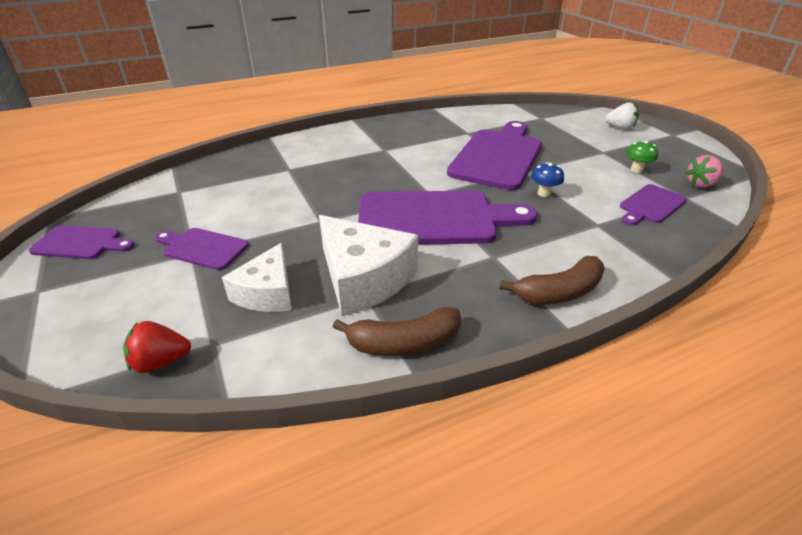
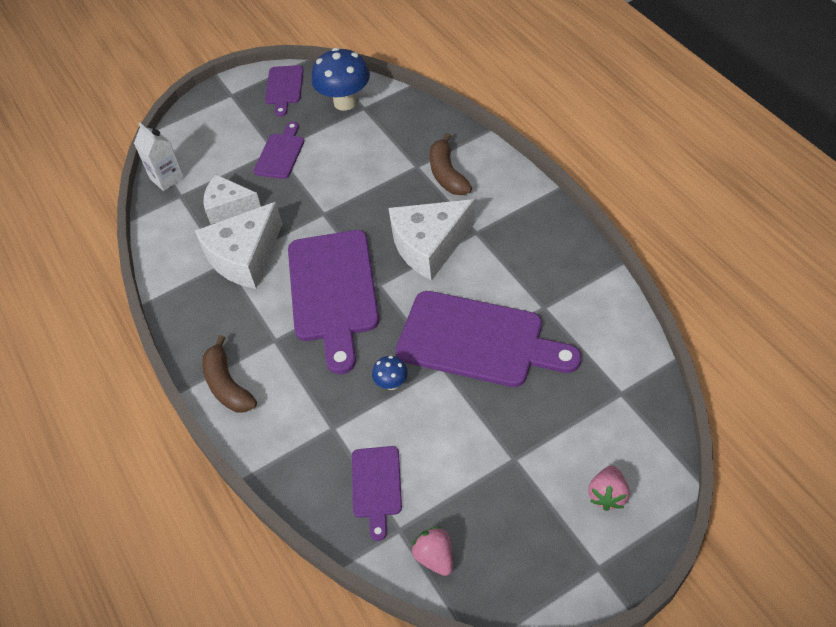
camera: 90 degrees right, 15 degrees up
red strawberry [123,321,191,373] -> white carton [134,122,184,191]
brown banana [333,307,461,356] -> brown banana moved to [430,133,472,195]
white strawberry [605,103,639,130] -> pink strawberry [588,465,630,511]
purple cutting board [620,184,687,225] -> purple cutting board turned 135 degrees counterclockwise [352,446,402,541]
green mushroom [626,141,658,173] -> none
none -> blue mushroom [311,48,370,111]
none -> white cheese [389,199,475,281]

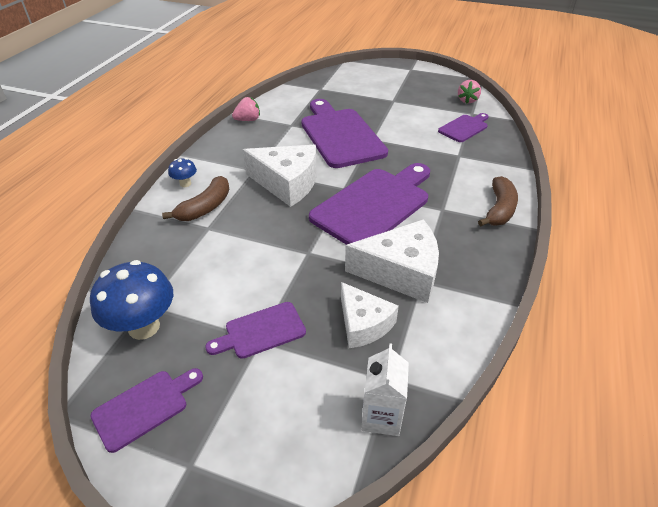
camera: 135 degrees left, 10 degrees down
blue mushroom [372,356,408,390] -> blue mushroom moved to [168,158,197,187]
pink strawberry [588,465,630,511] -> pink strawberry moved to [232,97,260,121]

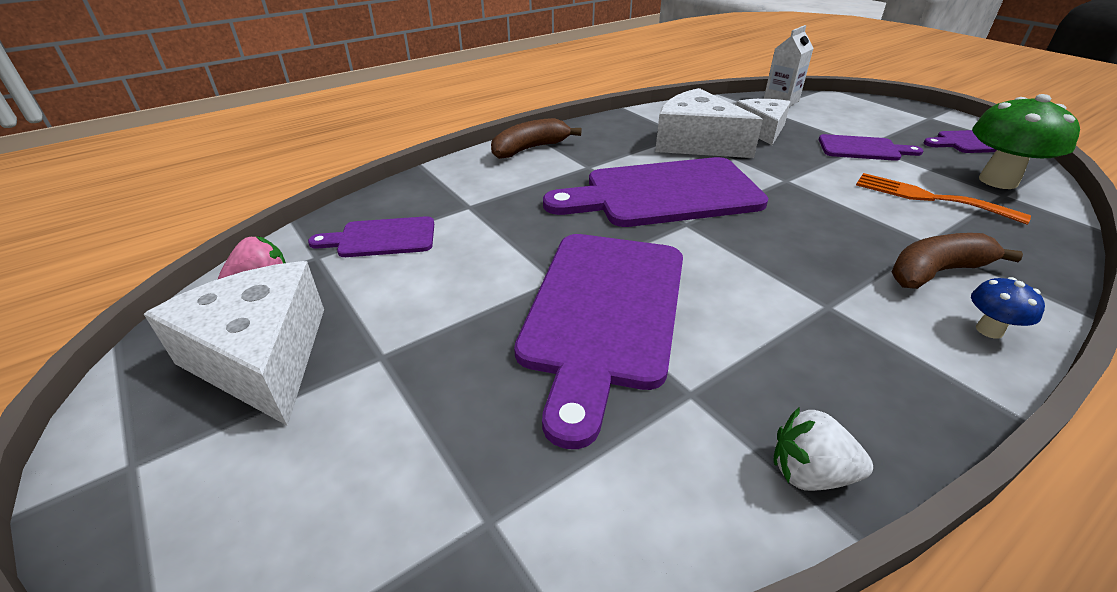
camera: 145 degrees left, 5 degrees down
blue mushroom [90,260,173,340] -> green mushroom [972,94,1080,189]
pink strawberry [232,97,260,121] -> white strawberry [773,407,873,491]
white cheese [243,145,316,207] -> white cheese moved to [144,261,324,426]
none -> orange fork [856,173,1031,225]

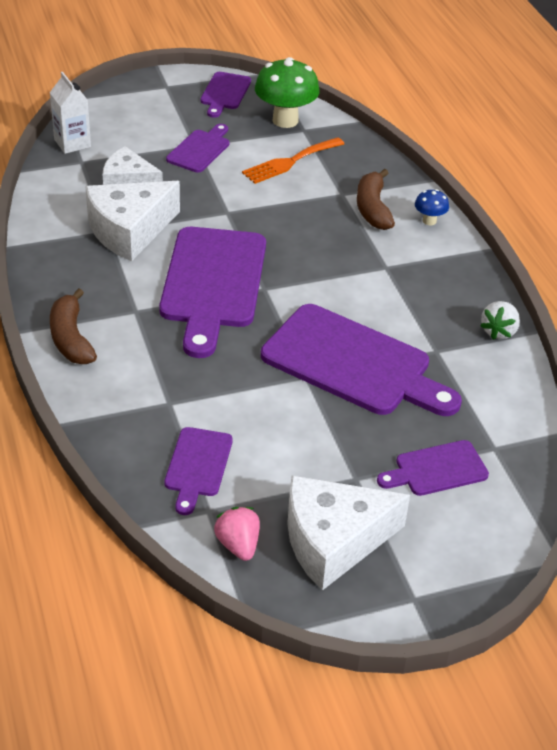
camera: 75 degrees left, 5 degrees up
none -> purple cutting board [377,440,489,496]

